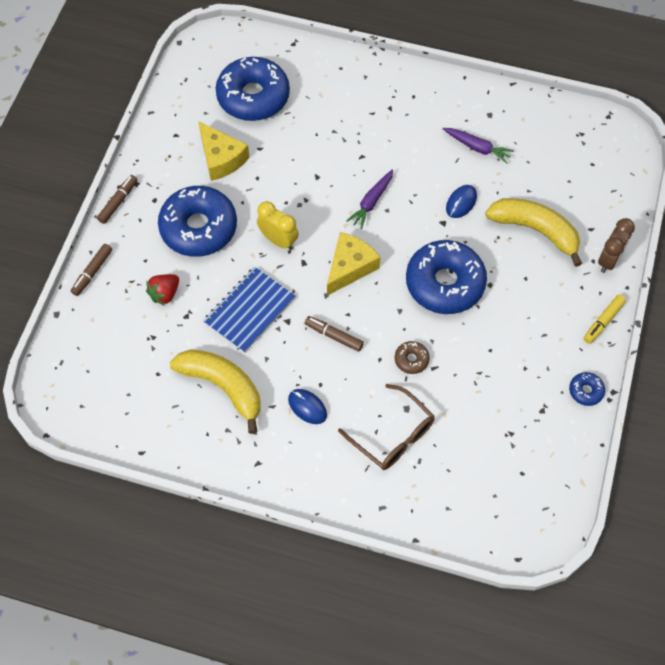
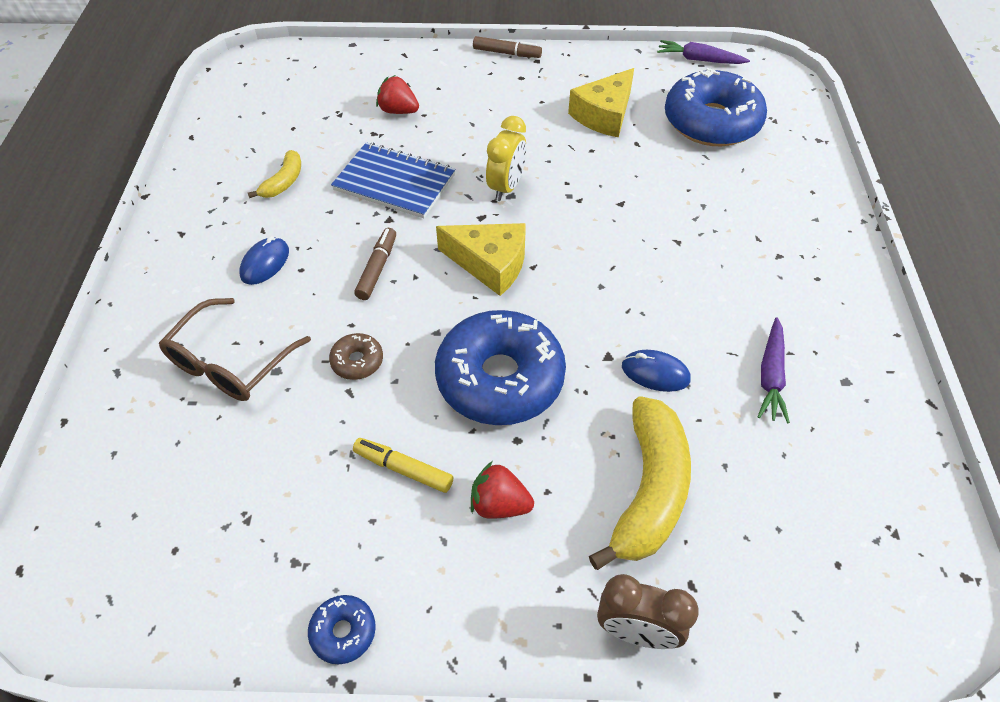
camera: 75 degrees right, 10 degrees down
brown marker [71,244,112,296] -> none
blue donut [158,186,237,257] -> none
yellow banana [170,350,260,434] -> yellow banana [248,150,301,198], size x0.51
purple carrot [346,169,393,229] -> purple carrot moved to [657,40,750,64]
yellow marker [584,294,626,344] -> yellow marker moved to [353,438,453,493]
none -> red strawberry [471,461,534,519]

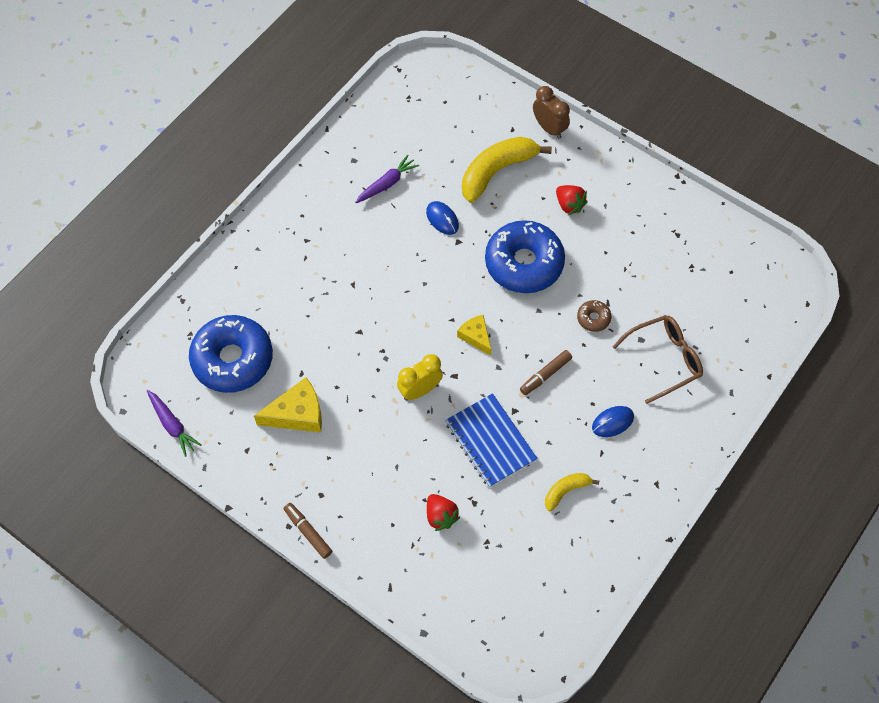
camera: 145 degrees left, 10 degrees up
blue donut [308,595,376,664] -> none
yellow marker [353,438,453,493] -> none
yellow cheese [436,223,526,296] -> yellow cheese [457,315,491,356], size x0.62

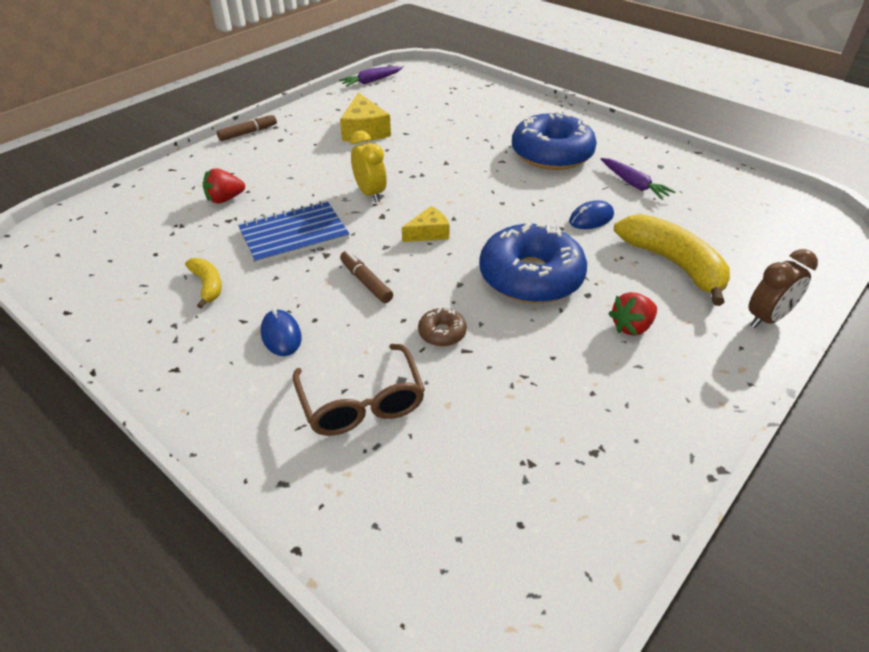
camera: 95 degrees right, 20 degrees down
blue donut [189,315,273,393] -> blue donut moved to [512,112,597,170]

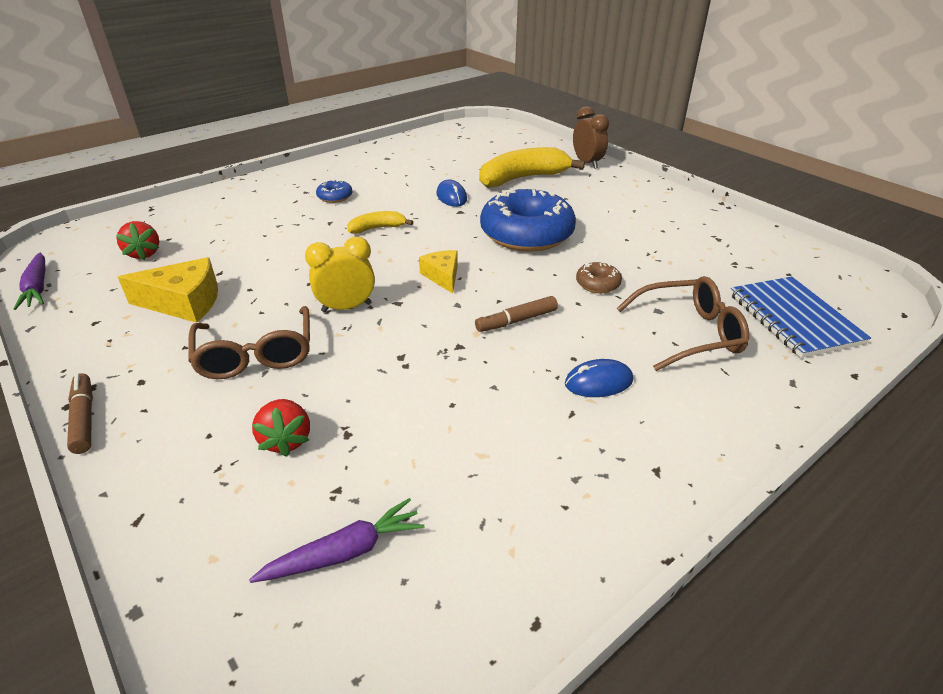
camera: 80 degrees left, 5 degrees down
yellow banana [185,258,222,309] -> yellow banana moved to [347,211,413,233]
blue notebook [238,201,349,265] -> blue notebook moved to [730,277,871,358]
blue donut [512,112,597,170] -> blue donut [316,179,352,203], size x0.42
purple carrot [601,158,676,200] -> purple carrot moved to [249,498,424,583]
red strawberry [608,292,657,336] -> red strawberry moved to [116,221,159,260]
none -> brown glasses [188,306,310,379]

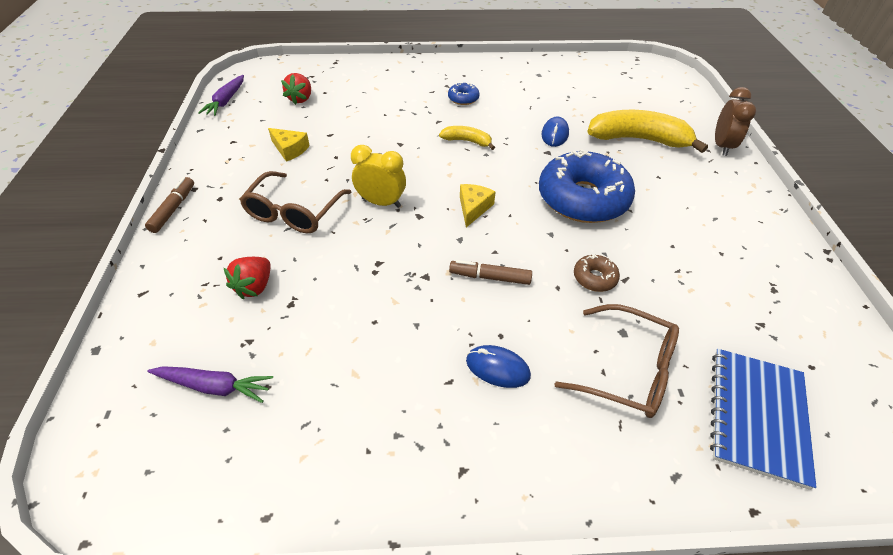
camera: 35 degrees right, 10 degrees up
yellow cheese [118,257,218,323] -> yellow cheese [268,128,310,162], size x0.62

